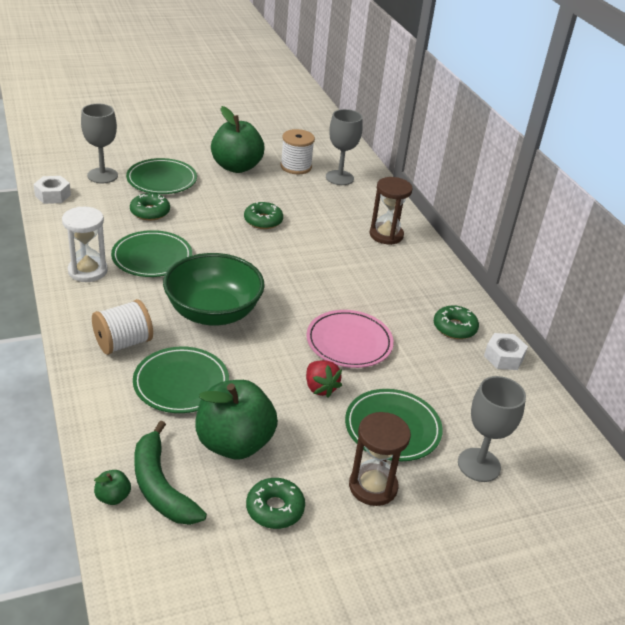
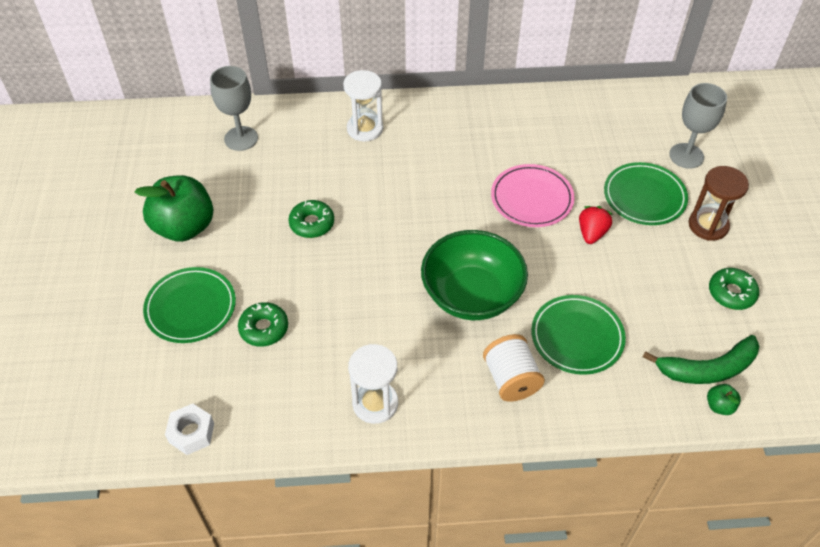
camera: 70 degrees left, 15 degrees up
grey goblet [81,104,118,183] -> none
green plate [111,230,192,277] -> none
green apple [195,380,278,459] -> none
white spool [280,129,315,174] -> none
red strawberry [306,360,342,397] -> red strawberry turned 60 degrees counterclockwise [579,206,613,244]
brown hourglass [370,177,413,245] -> white hourglass [343,70,383,141]
green donut [434,305,479,339] -> none
white nut [484,333,528,370] -> none

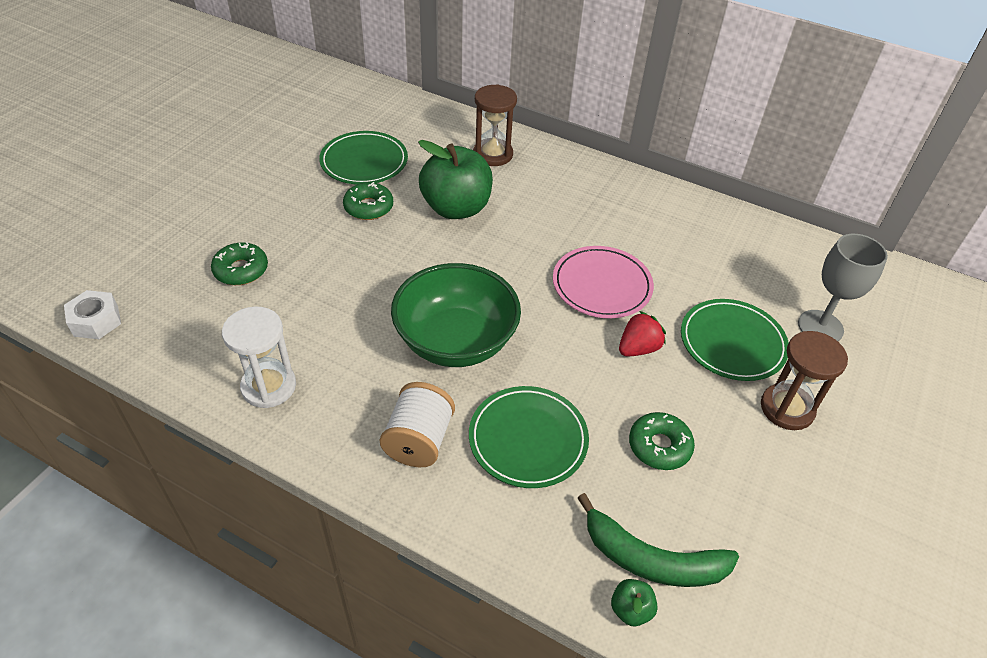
camera: 30 degrees right, 5 degrees down
green apple [134,175,213,242] -> green apple moved to [418,140,493,219]
green plate [143,267,236,343] -> green plate moved to [319,131,408,185]
grey goblet [210,66,258,151] -> none
white hourglass [343,70,383,141] -> brown hourglass [473,84,517,166]
green donut [709,268,759,310] -> green donut moved to [629,412,695,470]

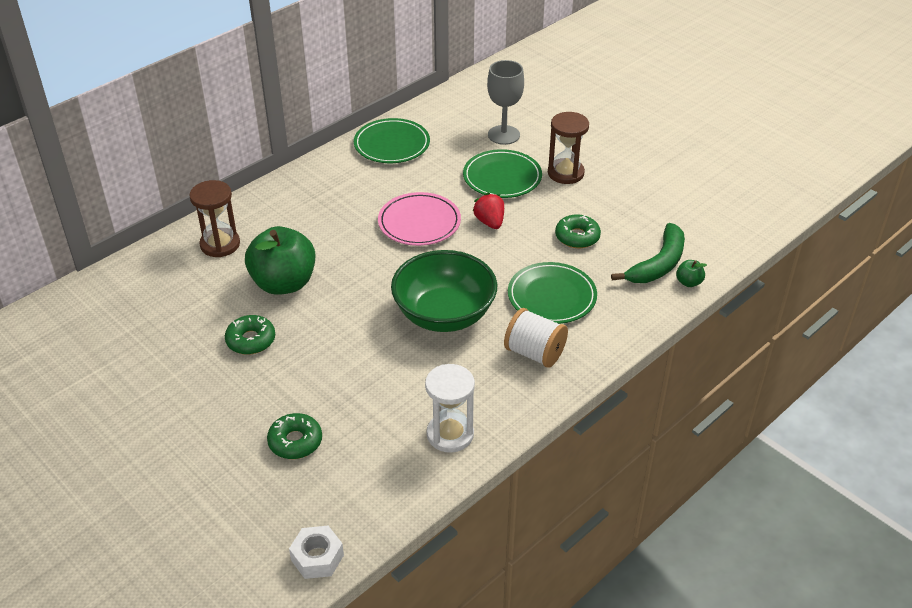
camera: 70 degrees left, 5 degrees down
green plate [319,131,408,185] -> green plate moved to [354,118,430,163]

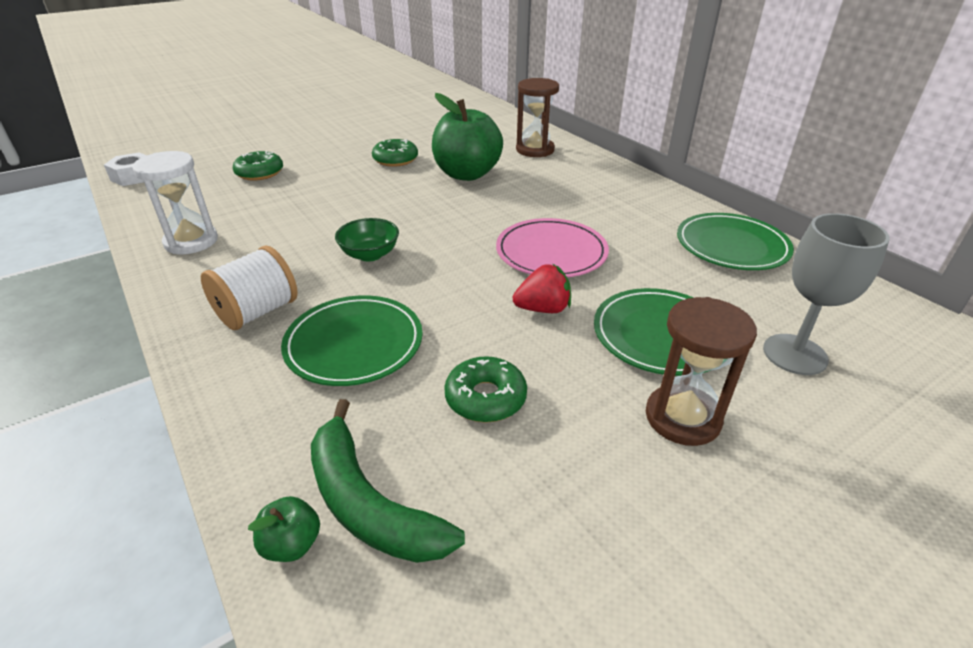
camera: 100 degrees right, 5 degrees down
green bowl [391,250,498,332] -> green bowl [335,218,399,261], size x0.48

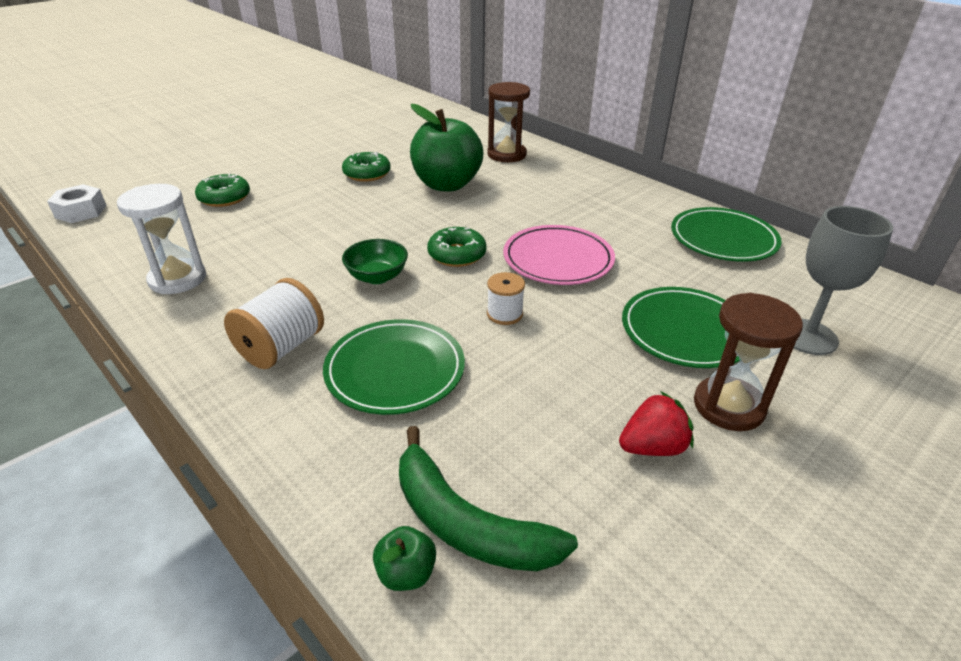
camera: 10 degrees left, 0 degrees up
green donut [444,356,527,423] -> green donut moved to [427,227,487,267]
red strawberry [513,264,571,313] -> red strawberry moved to [619,392,694,456]
none -> white spool [487,272,525,325]

